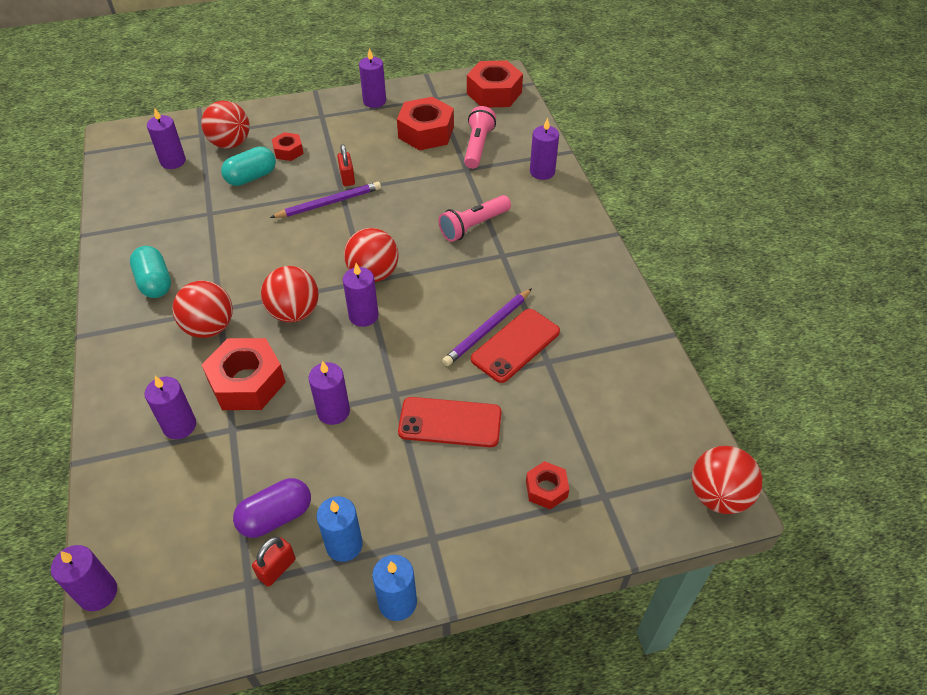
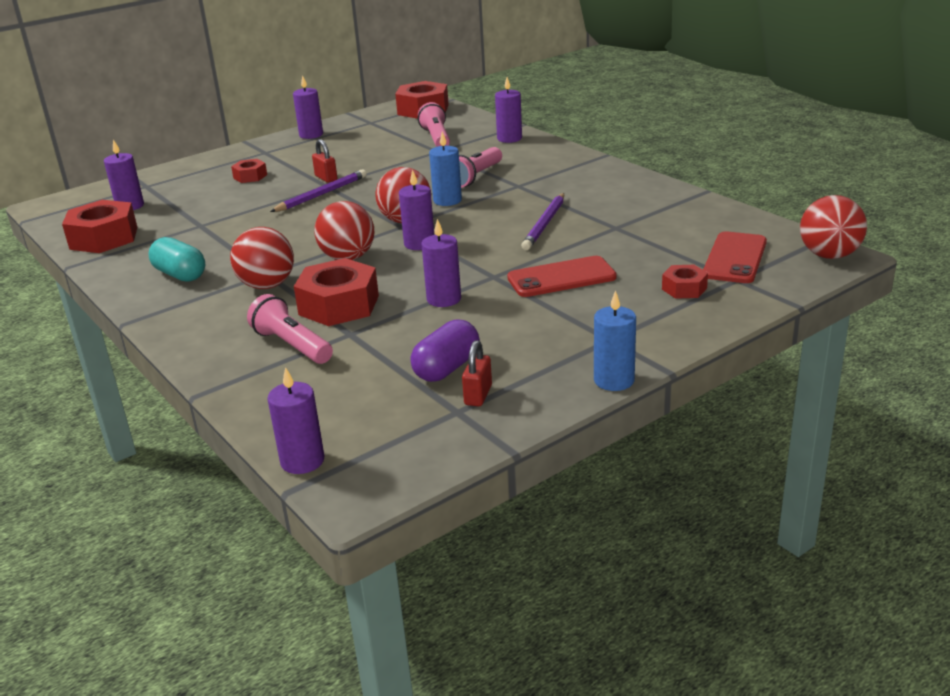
camera: 20 degrees left, 20 degrees down
purple candle [144,376,196,439] -> pink flashlight [247,294,333,364]
red ball [201,101,250,149] -> none
turquoise capsule [221,146,276,186] -> none
blue candle [317,496,363,562] -> blue candle moved to [429,132,462,206]
red nut [397,97,454,150] -> red nut moved to [62,200,138,253]
red phone [471,309,560,383] -> red phone moved to [703,231,767,283]

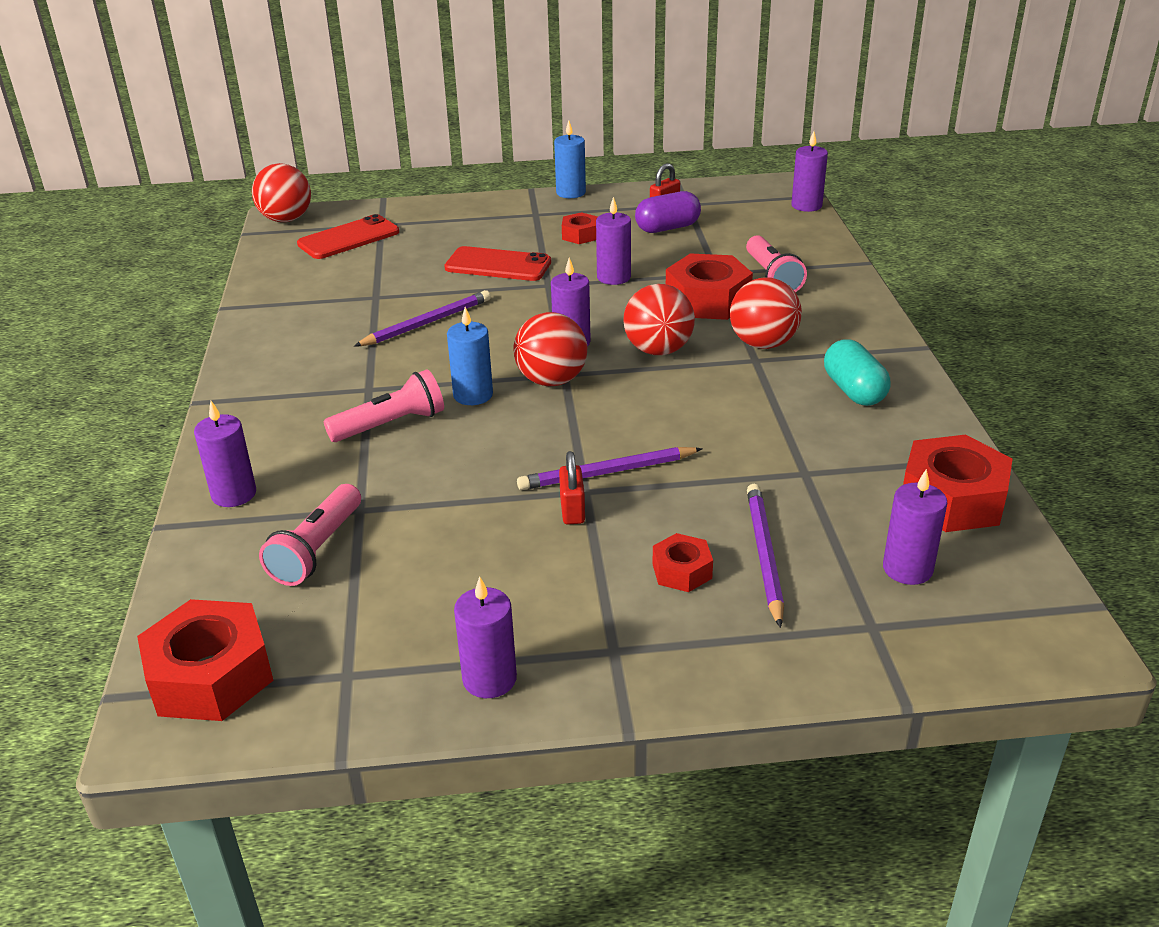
camera: 150 degrees left, 5 degrees up
red nut [662,265,708,299] -> red nut moved to [562,212,598,244]
none -> purple pencil [747,484,784,628]

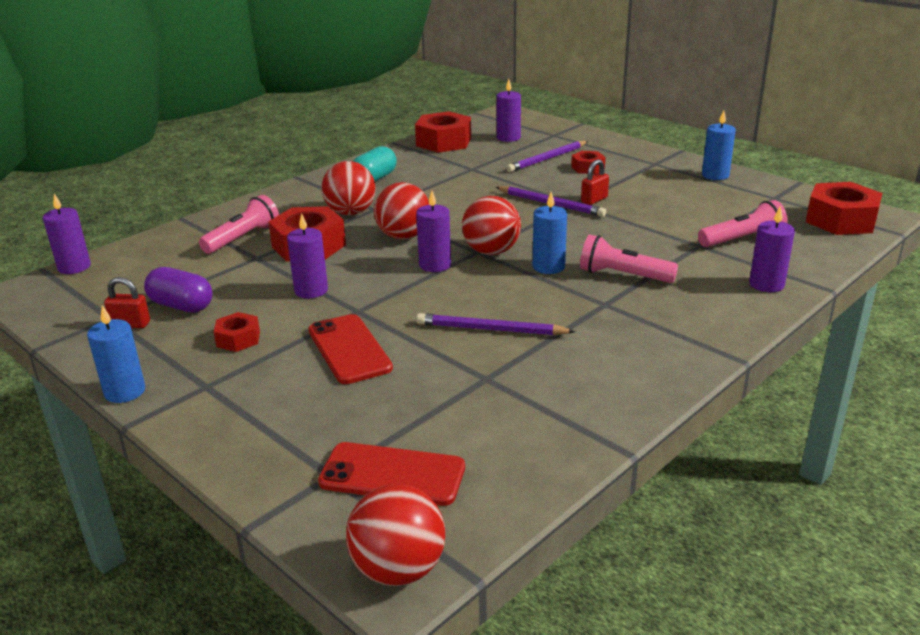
camera: 130 degrees left, 5 degrees down
purple candle [454,576,517,698] -> blue candle [702,110,736,180]

